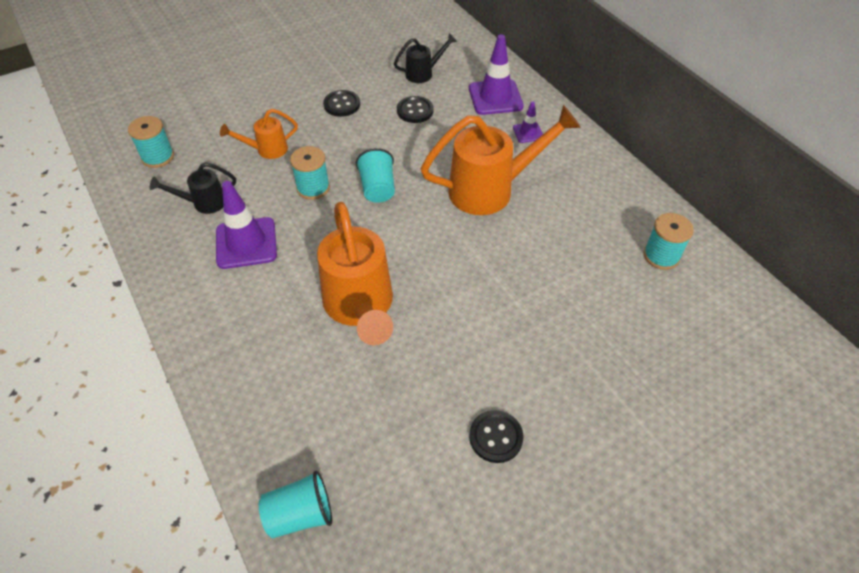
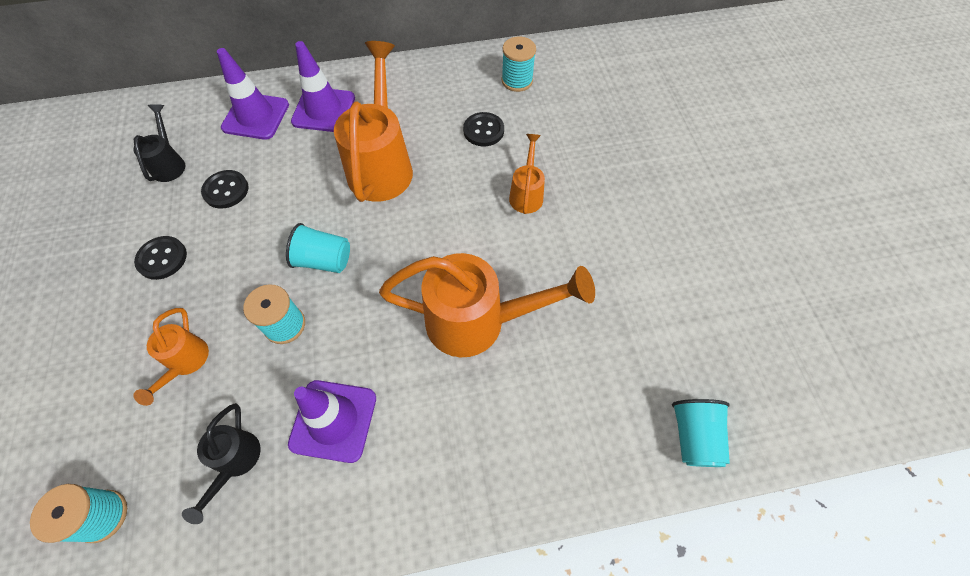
camera: 70 degrees left, 10 degrees up
black button [469,410,524,463] -> black button moved to [463,112,504,146]
purple traffic cone [513,101,543,143] -> purple traffic cone [291,41,355,132], size x1.93
none -> orange watering can [509,134,545,214]

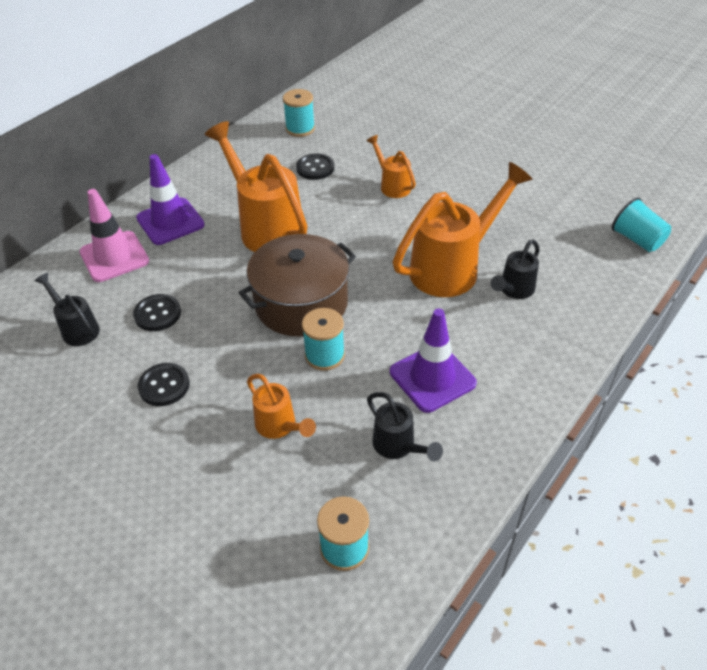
camera: 40 degrees left, 15 degrees down
purple traffic cone [217,48,289,140] -> pink traffic cone [79,189,149,282]
turquoise cup [286,223,350,273] -> brown pot [239,234,356,337]
none -> black watering can [491,239,539,299]

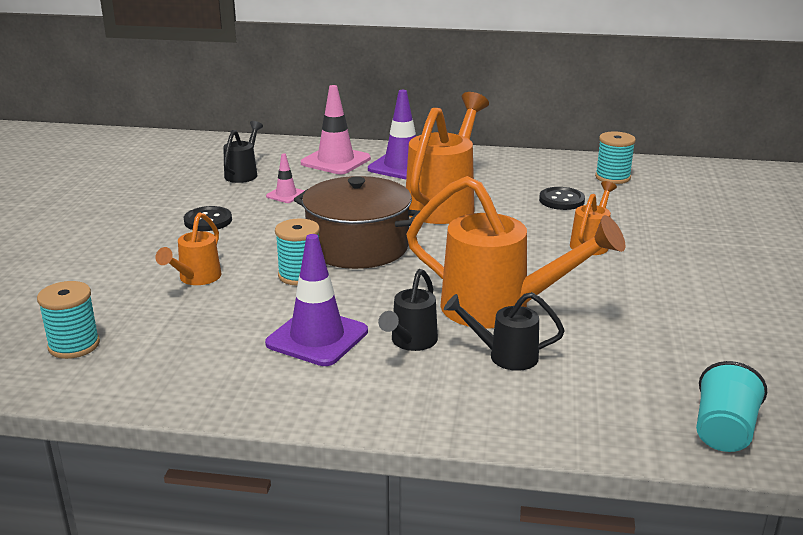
camera: 60 degrees right, 20 degrees down
black button [133,294,181,331] -> pink traffic cone [266,153,305,203]
black watering can [367,392,443,461] -> black watering can moved to [378,269,438,351]

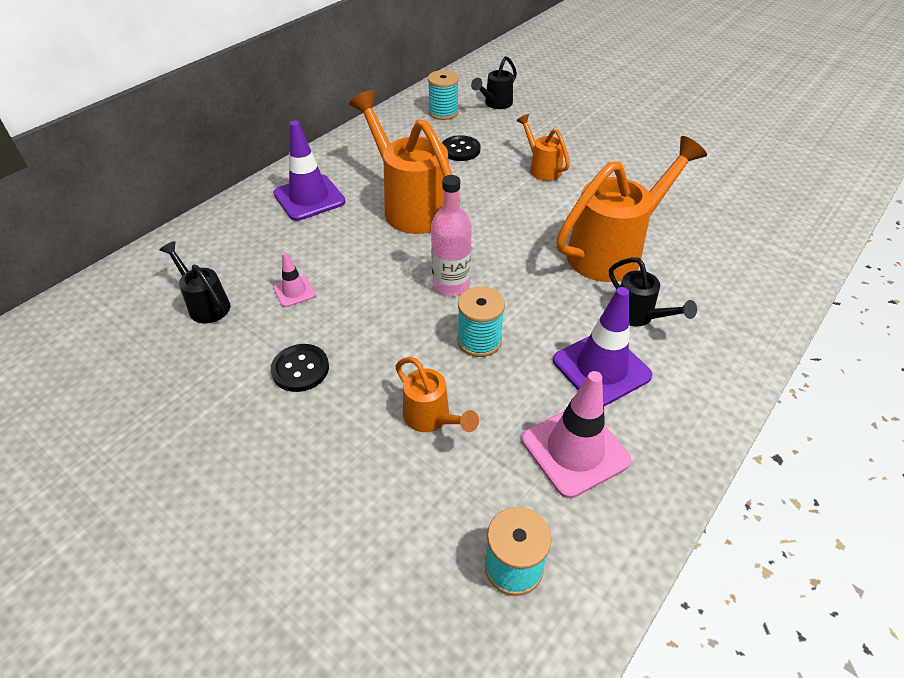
camera: 60 degrees left, 20 degrees up
brown pot [294,176,420,269] -> pink bottle [431,175,472,296]
pink traffic cone [301,85,371,174] -> pink traffic cone moved to [522,371,631,498]
black watering can [444,292,565,371] -> black watering can moved to [471,56,517,109]
turquoise cup [696,361,767,452] -> none

